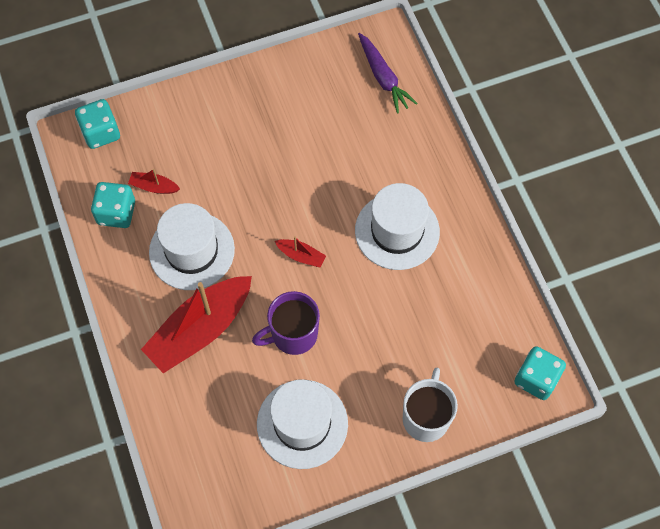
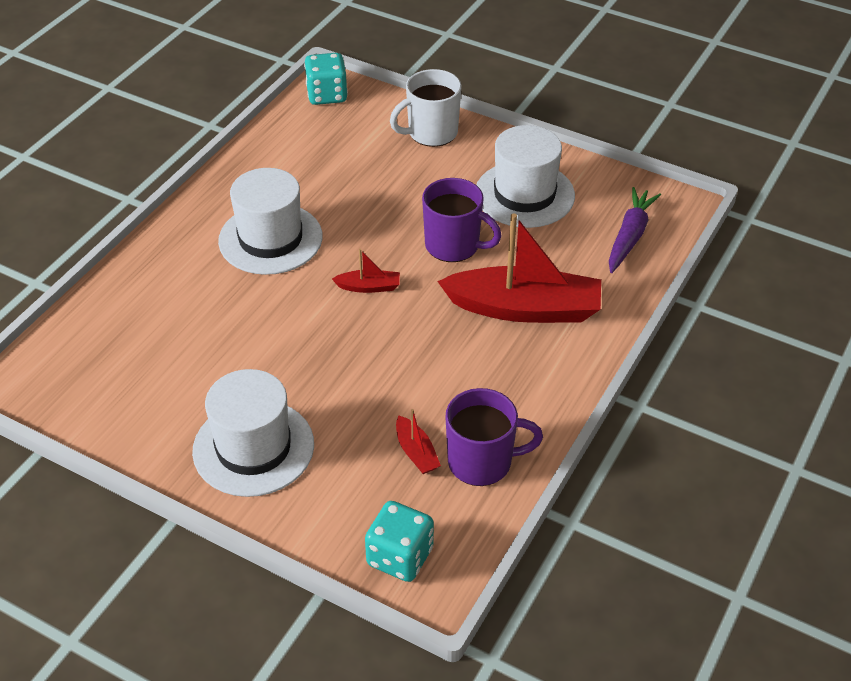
camera: 130 degrees left, 20 degrees down
turquoise dice [91,182,135,228] -> purple mug [445,388,543,486]
white hat [149,203,235,290] -> white hat moved to [192,369,314,497]
red boat [275,236,326,267] -> red boat turned 105 degrees clockwise [332,249,400,293]
purple carrot [358,33,418,113] -> purple carrot moved to [609,187,661,273]

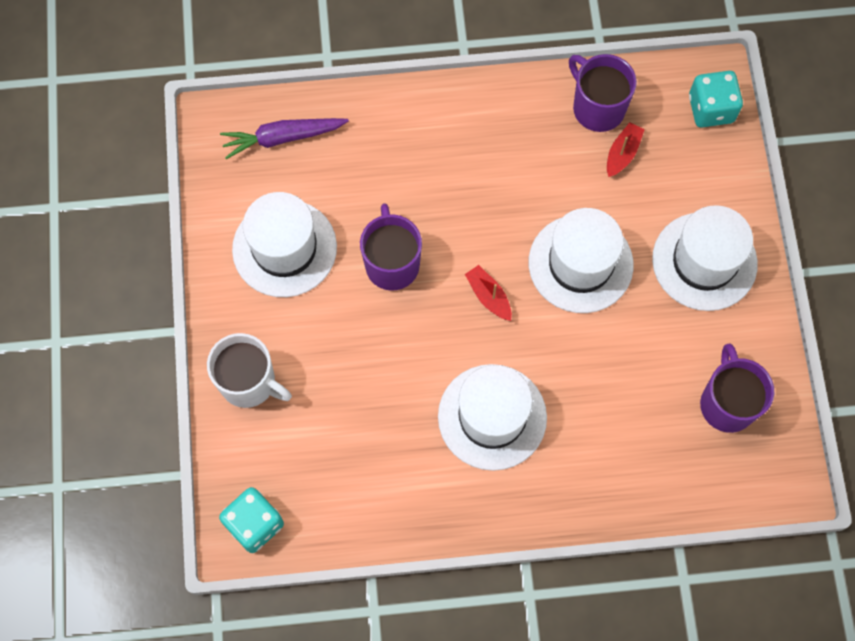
camera: 125 degrees left, 25 degrees up
red boat [437,213,601,323] -> none
none -> white hat [529,208,634,313]
none -> purple mug [700,344,774,433]

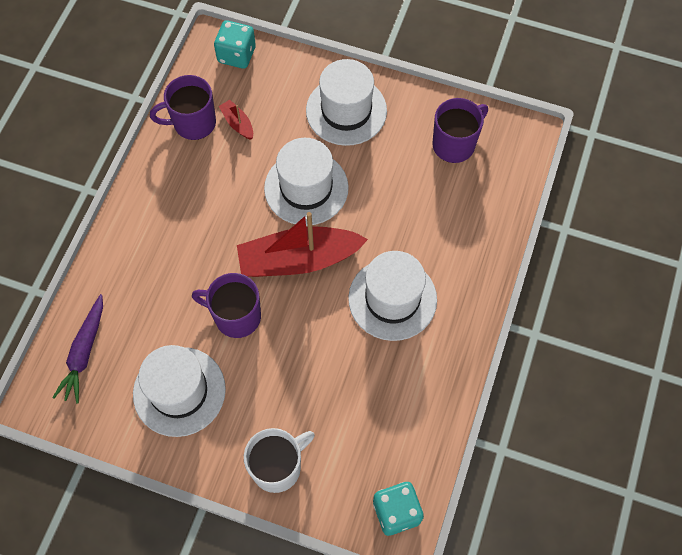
camera: 65 degrees left, 5 degrees down
red boat [465,265,512,321] -> red boat [237,212,368,277], size x2.34
purple mug [700,344,774,433] -> purple mug turned 120 degrees clockwise [432,98,488,163]

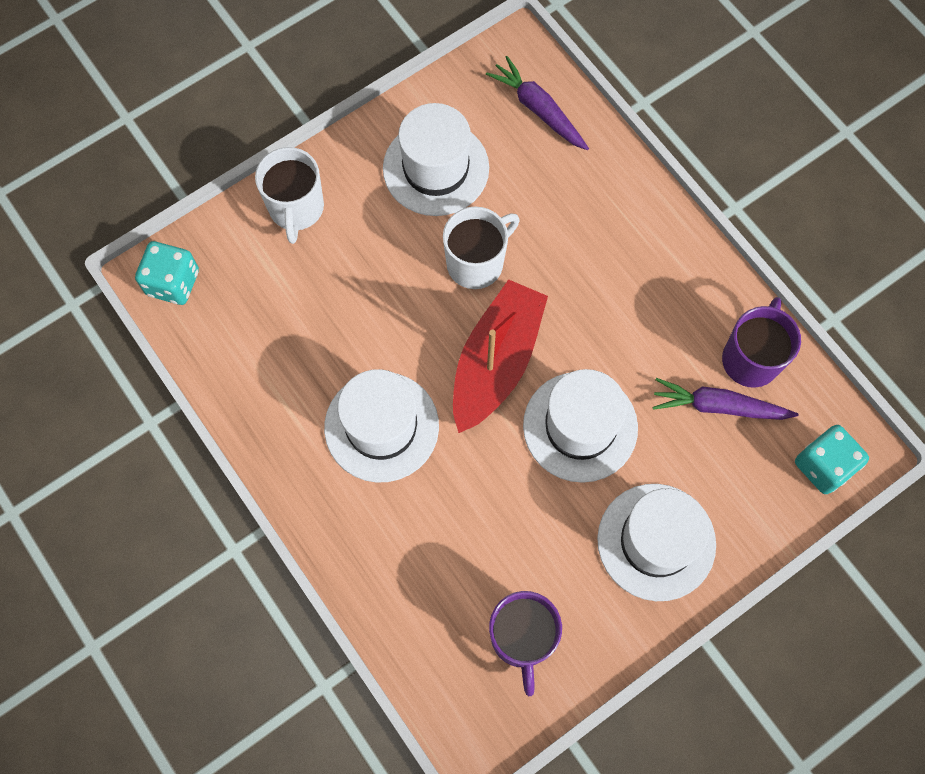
camera: 125 degrees right, 5 degrees up
purple mug [192,273,261,338] -> white mug [443,206,520,289]
red boat [219,100,253,140] -> purple carrot [653,378,798,420]

